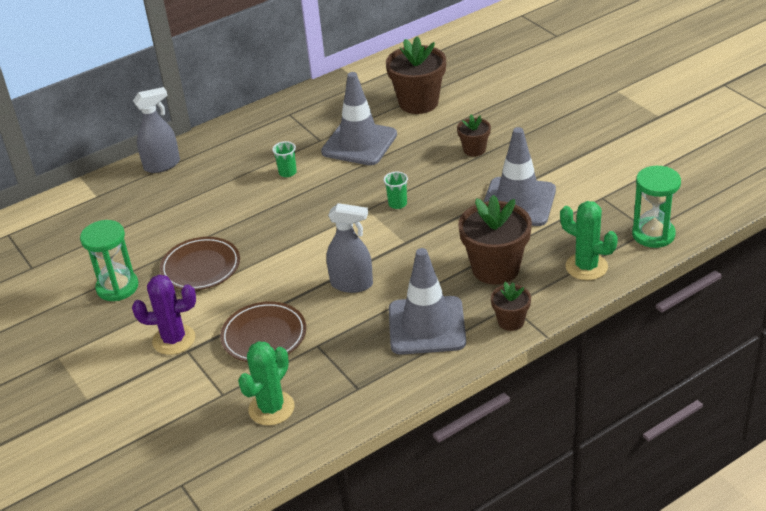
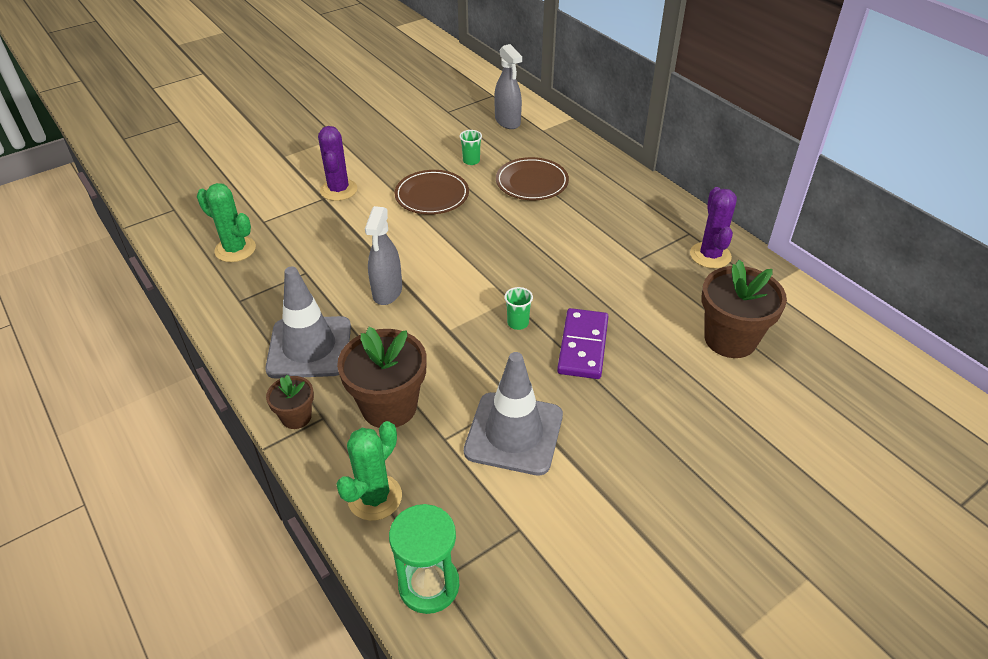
camera: 85 degrees right, 5 degrees up
green hourglass [80,220,138,301] -> none
grey spray bottle [133,87,180,173] -> grey spray bottle moved to [494,44,522,129]
brown plate [220,301,306,362] -> brown plate moved to [496,157,569,200]
green cup [272,141,297,177] -> green cup moved to [459,130,482,165]
grey traffic cone [321,72,397,165] -> none
brown flower pot [457,114,491,157] -> none
none -> purple domino [557,308,609,379]
none -> purple cactus [690,187,737,269]

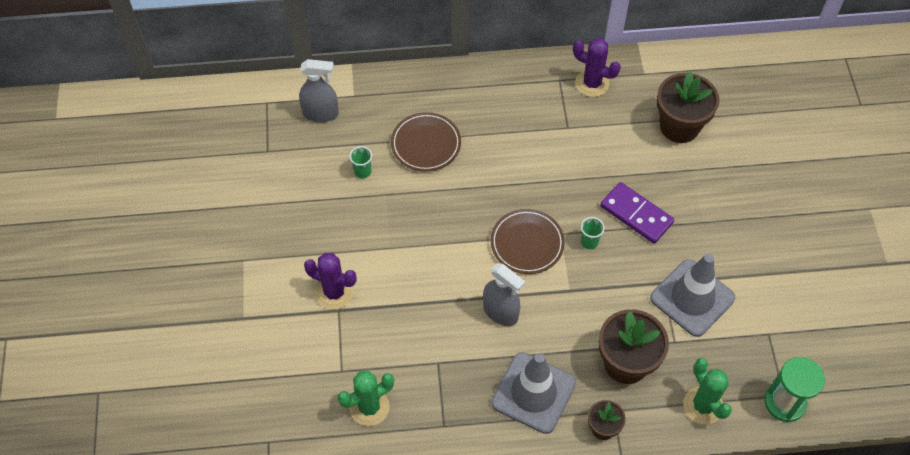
camera: 60 degrees left, 15 degrees up
brown plate [394,170,469,215] -> brown plate moved to [491,209,565,274]

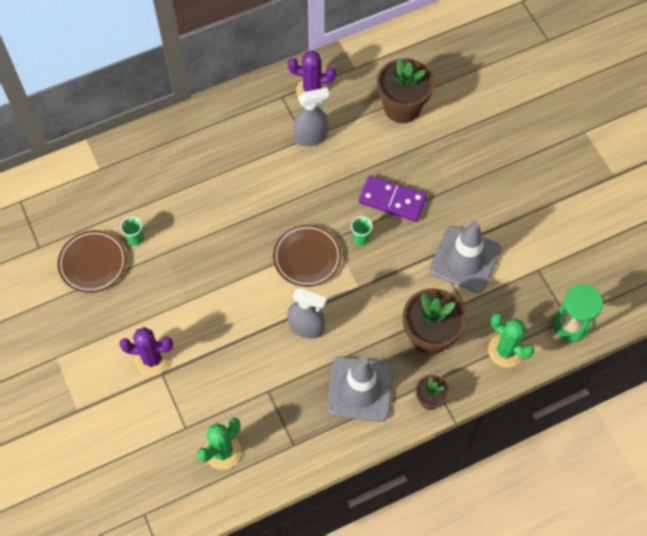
camera: 20 degrees left, 5 degrees up
grey spray bottle [299,59,339,123] -> grey spray bottle moved to [293,87,330,147]
brown plate [391,112,461,171] -> brown plate moved to [58,230,127,293]

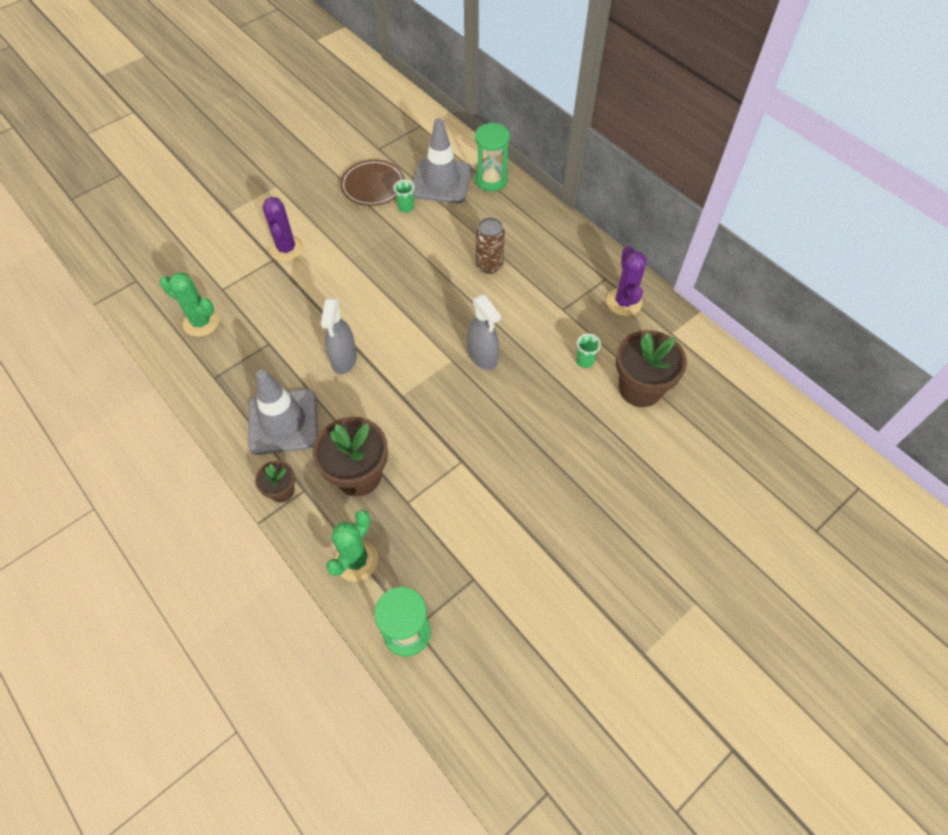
camera: 75 degrees right, 5 degrees down
brown plate [273,225,342,287] -> none
grey spray bottle [293,87,330,147] -> grey spray bottle moved to [467,295,501,370]
green cup [351,216,373,245] -> green cup moved to [576,334,601,368]
purple domino [359,175,427,222] -> none
grey traffic cone [430,221,501,293] -> grey traffic cone moved to [413,118,472,203]
none -> green hourglass [475,123,510,192]
none -> brown can [476,217,505,274]

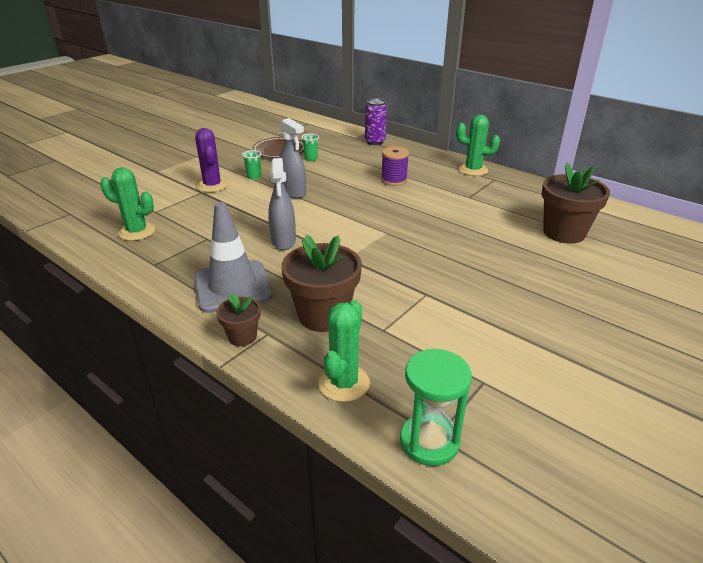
camera: 10 degrees left, 25 degrees down
grey traffic cone [413,118,472,203] -> none
grey spray bottle [467,295,501,370] -> grey spray bottle moved to [279,118,306,199]
green hourglass [475,123,510,192] -> purple can [365,99,387,145]
brown can [476,217,505,274] -> purple spool [381,146,409,186]
green cup [576,334,601,368] -> green cup moved to [242,150,261,180]
purple cactus [606,246,647,316] -> none
none -> green cactus [456,115,500,176]

